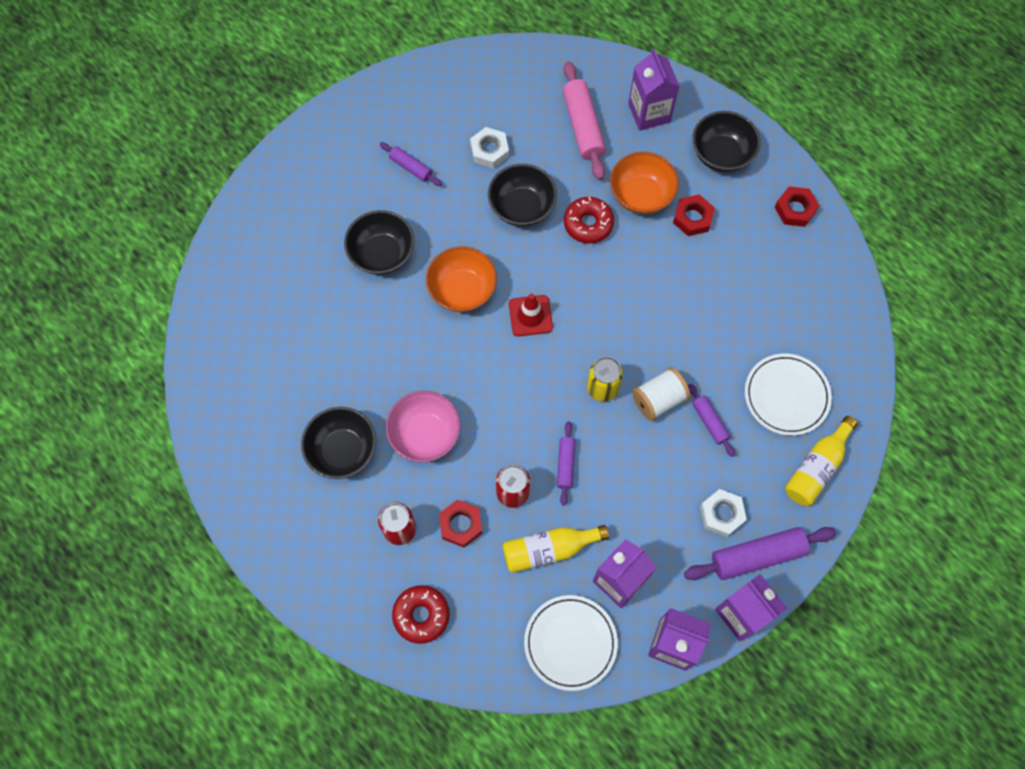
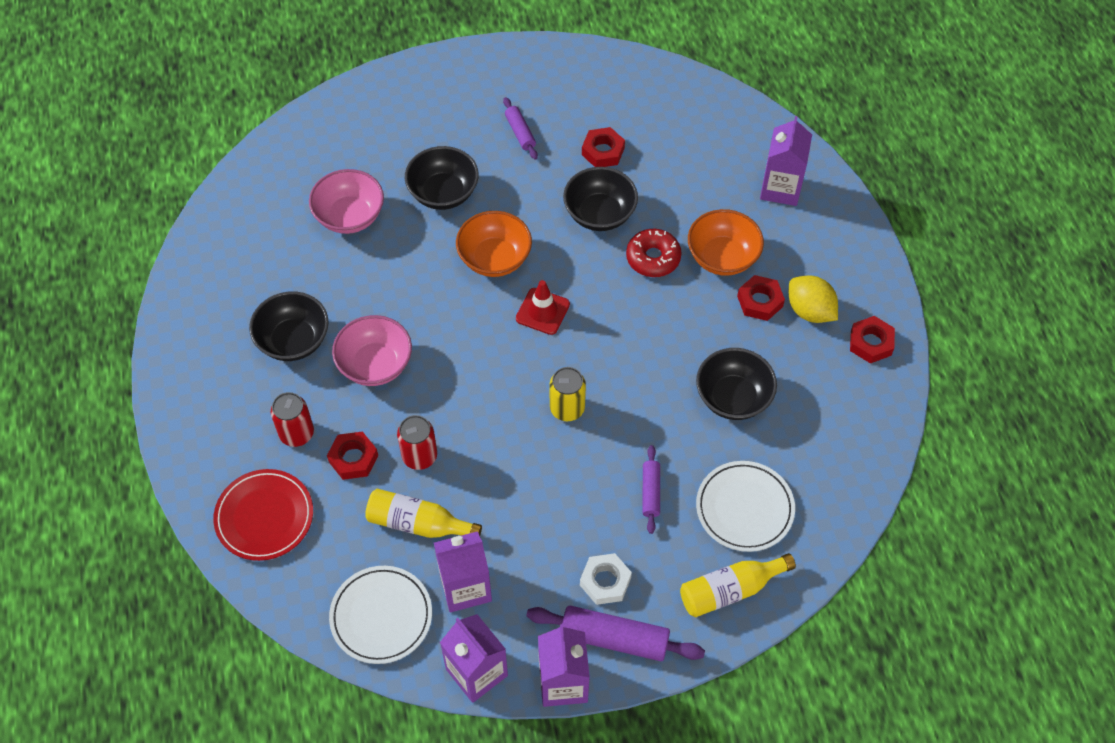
camera: 30 degrees right, 10 degrees down
red donut [392,585,449,644] -> red plate [213,469,313,561]
white nut [470,127,509,168] -> red nut [582,127,625,167]
purple rolling pin [557,422,575,505] -> none
pink rolling pin [563,61,606,180] -> none
white spool [632,367,690,421] -> none
black bowl [692,111,761,172] -> black bowl moved to [696,348,777,420]
none -> pink bowl [309,169,384,234]
none -> yellow lemon [789,275,838,323]

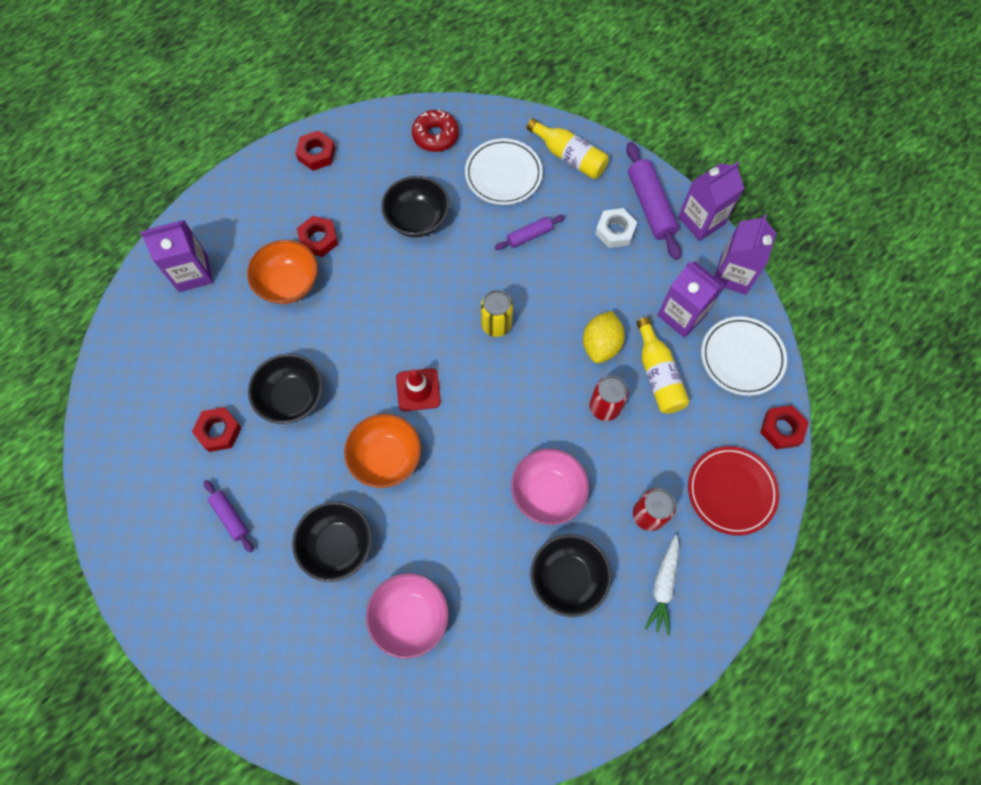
camera: 120 degrees left, 10 degrees up
red nut [327,431,378,480] -> red nut moved to [760,405,809,450]
purple rolling pin [503,97,538,159] -> purple rolling pin turned 75 degrees counterclockwise [204,480,253,553]
red donut [626,229,682,277] -> red donut moved to [412,110,459,152]
yellow lemon [789,275,838,323] -> yellow lemon moved to [583,311,625,363]
none -> white carrot [645,535,679,635]

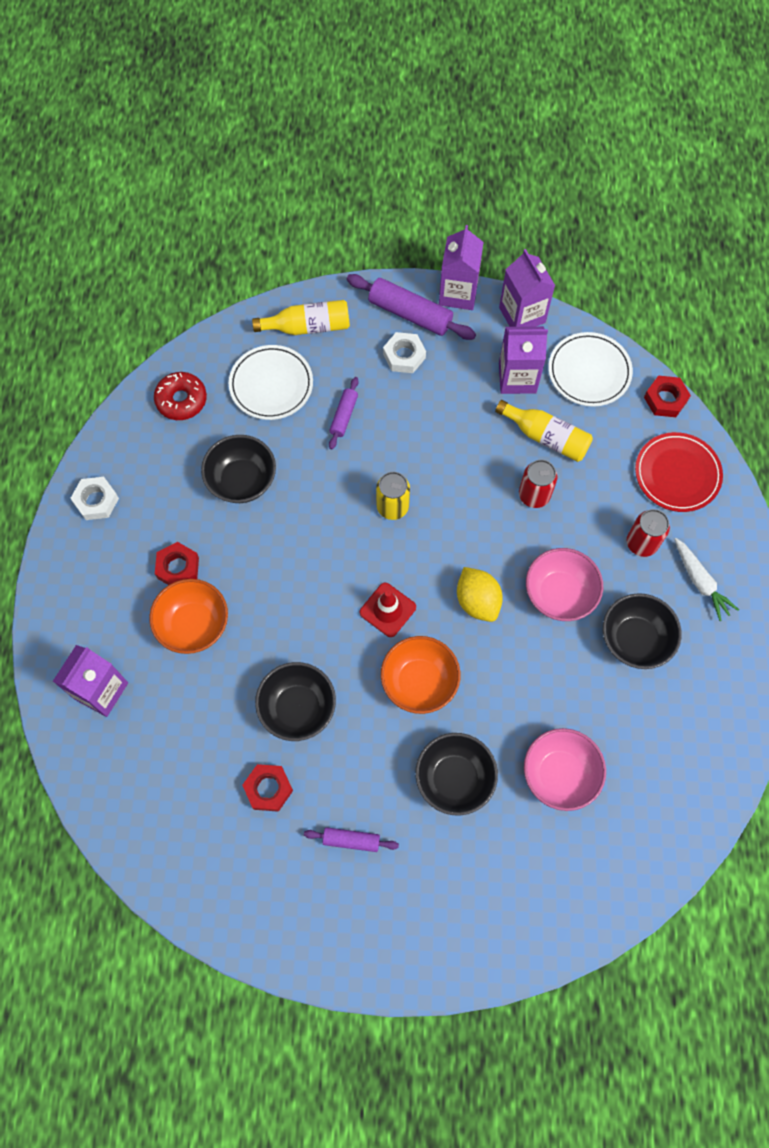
camera: 45 degrees left, 0 degrees up
red nut [295,130,335,171] -> white nut [70,477,119,520]
yellow lemon [583,311,625,363] -> yellow lemon moved to [457,567,503,622]

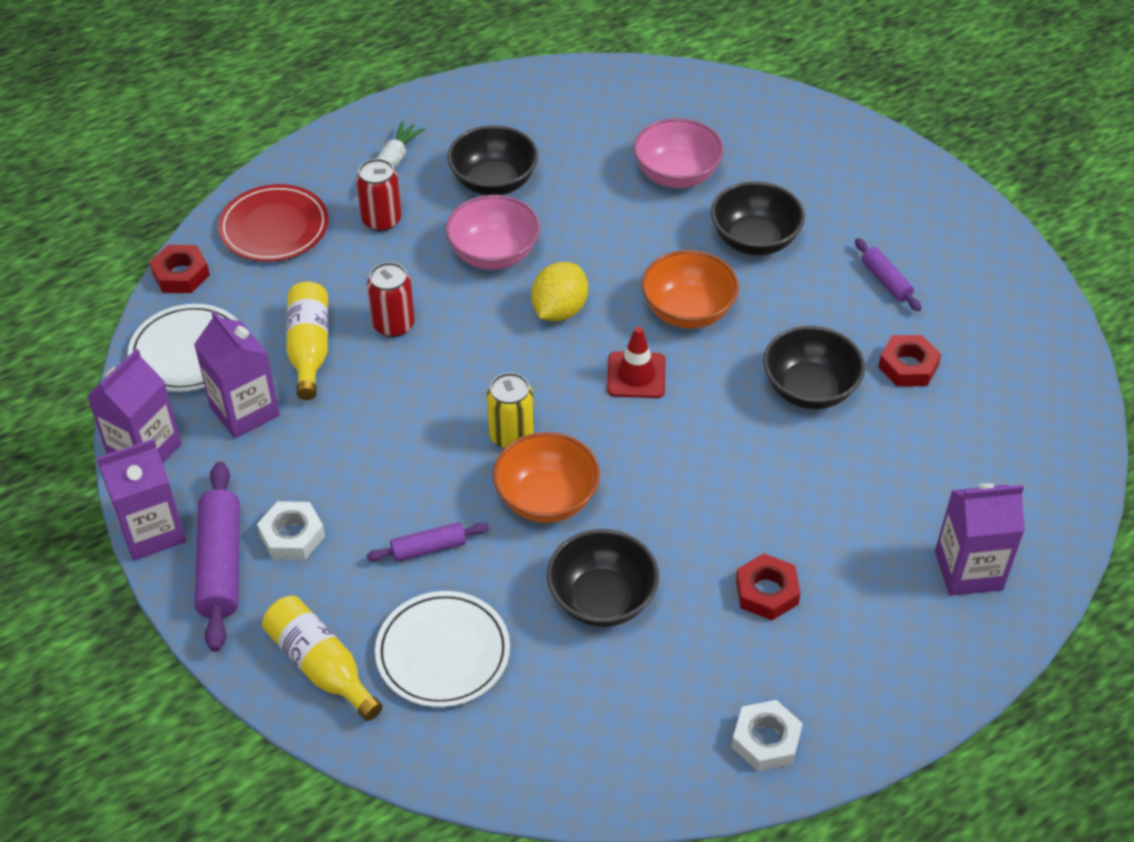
camera: 125 degrees left, 20 degrees down
orange bowl [149,579,228,654] -> orange bowl moved to [493,432,600,523]
red donut [154,372,207,420] -> none

